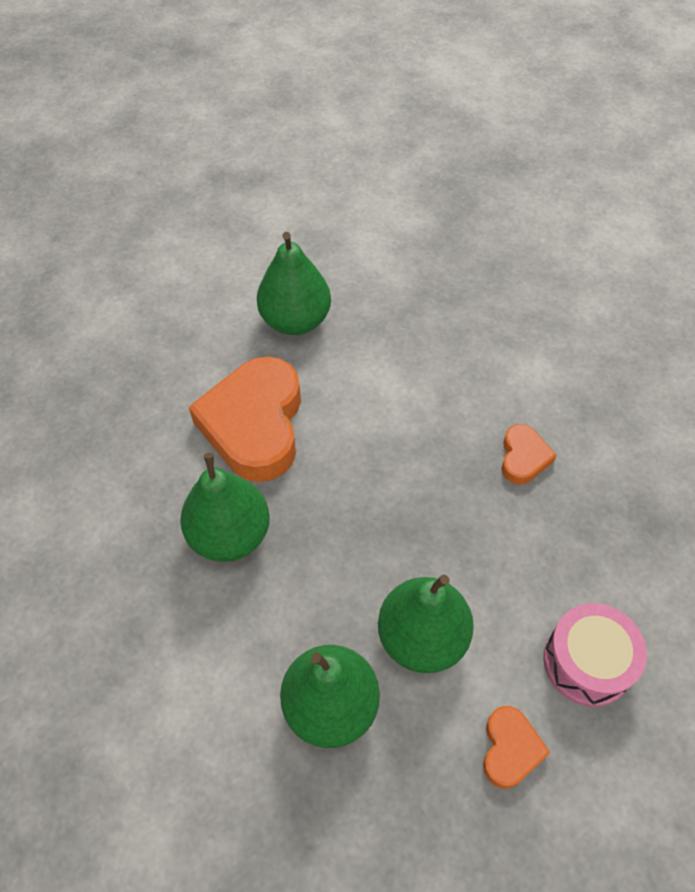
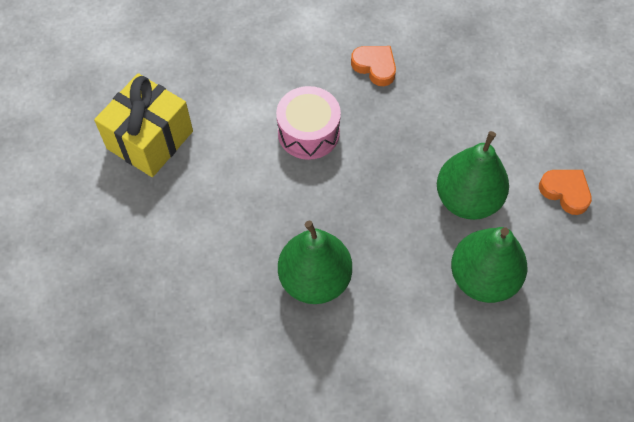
camera: 60 degrees left, 5 degrees up
orange heart [189,356,301,482] -> none
green pear [257,232,331,335] -> yellow gift [94,73,193,177]
pink drum [544,603,647,707] -> pink drum moved to [276,86,341,160]

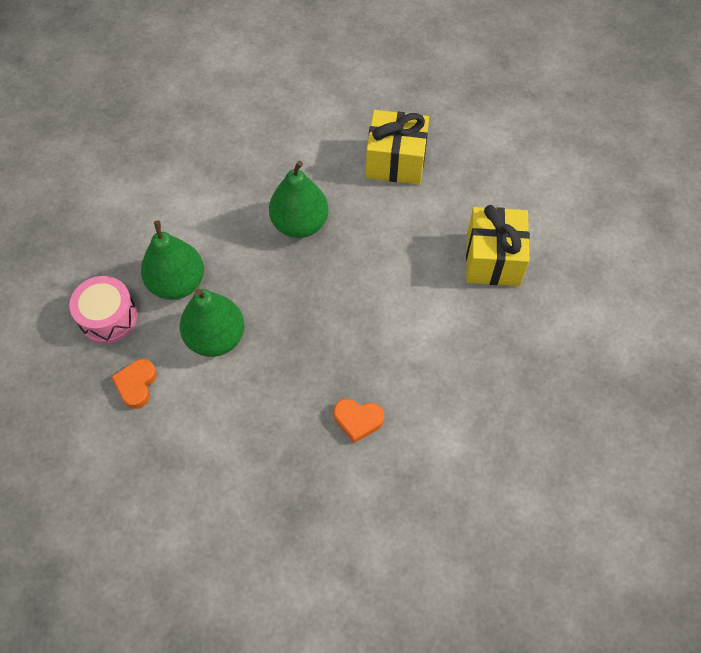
camera: 150 degrees right, 0 degrees up
pink drum [276,86,341,160] -> pink drum moved to [69,276,138,344]
orange heart [539,170,592,215] -> orange heart turned 90 degrees clockwise [112,359,157,409]
none -> yellow gift [366,110,429,185]

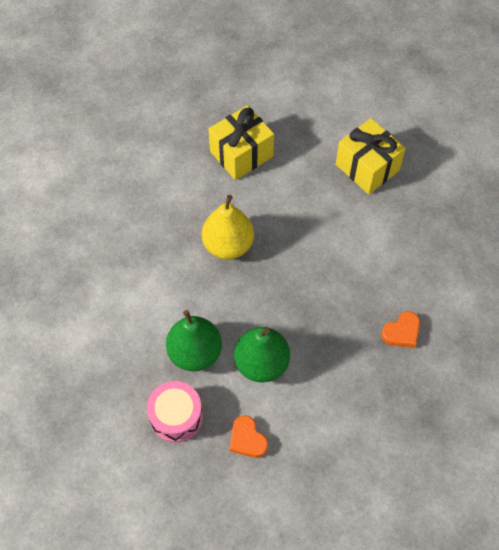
camera: 45 degrees left, 0 degrees up
green pear [269,161,329,238] -> yellow pear [202,195,254,259]

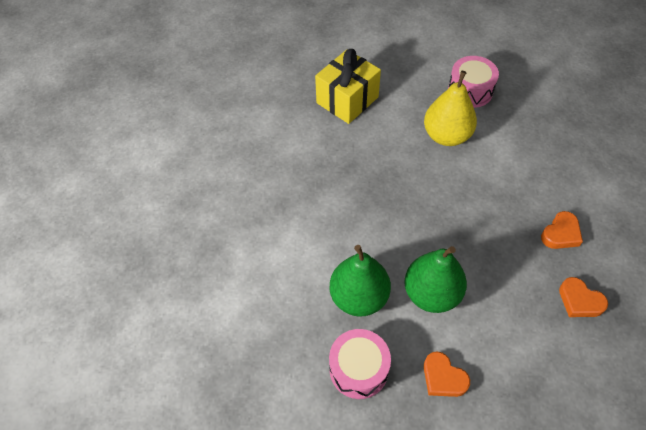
camera: 10 degrees left, 5 degrees down
yellow pear [202,195,254,259] -> yellow pear moved to [424,71,477,146]
yellow gift [336,118,406,195] -> pink drum [448,56,499,108]
none -> orange heart [559,277,608,317]

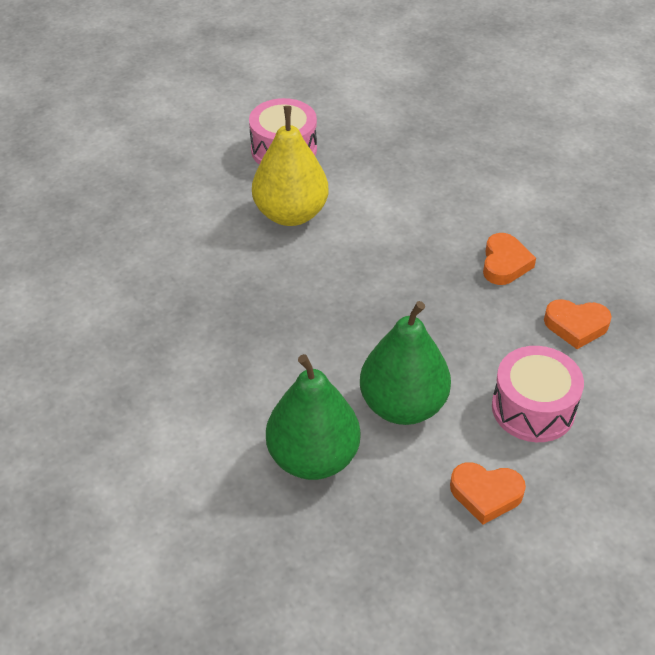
camera: 35 degrees left, 10 degrees down
yellow gift [315,49,381,124] -> none
pink drum [329,329,391,399] -> pink drum moved to [492,346,584,442]

